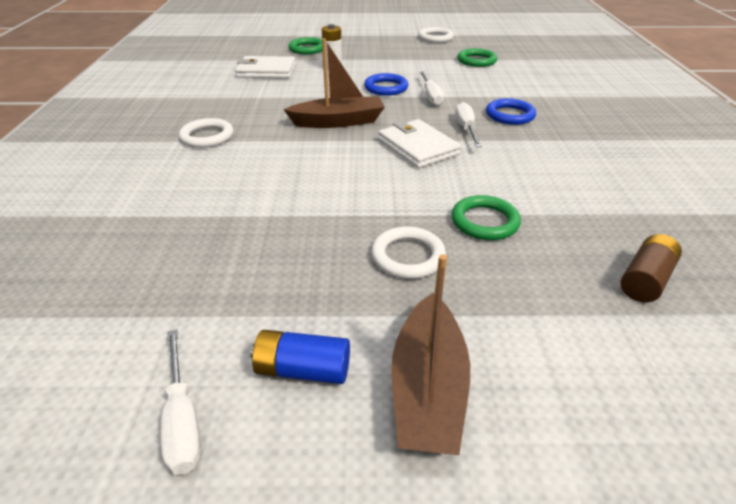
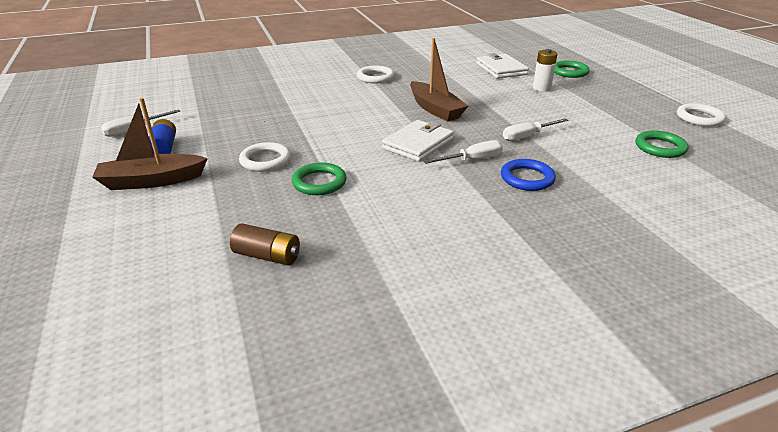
camera: 70 degrees right, 5 degrees down
blue ring [364,73,408,96] -> none

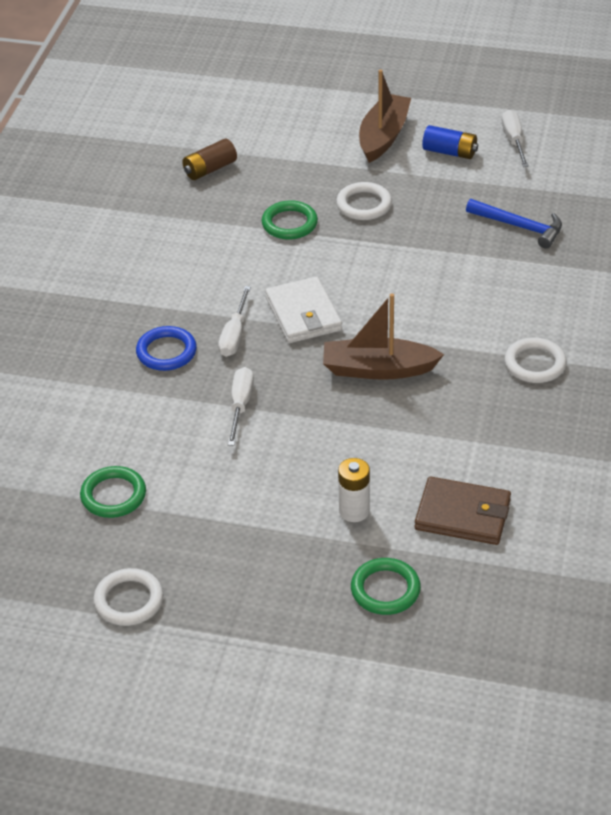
camera: 125 degrees right, 10 degrees up
white wallet [476,53,529,79] -> brown wallet [415,477,511,545]
none -> blue hammer [466,199,562,249]

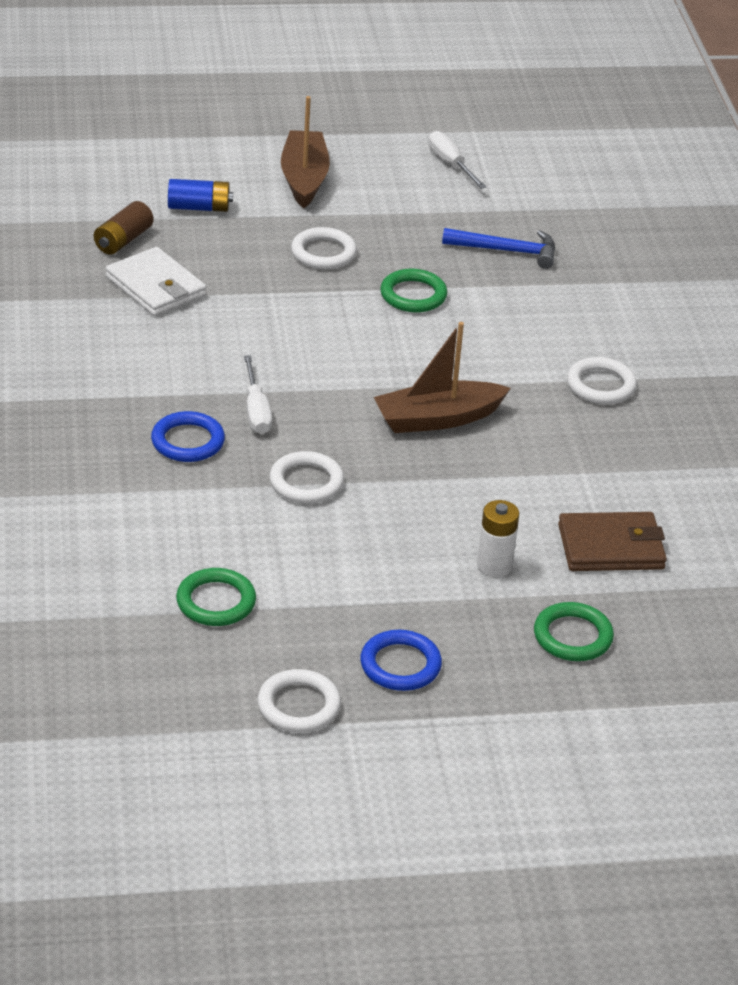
camera: 25 degrees left, 5 degrees down
white screwdriver [228,367,254,446] -> white ring [269,451,344,504]
green ring [262,200,318,240] -> green ring moved to [380,269,447,312]
white wallet [265,276,342,343] -> white wallet moved to [105,247,206,316]
blue battery [422,125,478,159] -> blue battery moved to [168,179,233,212]
none -> blue ring [360,630,442,691]

